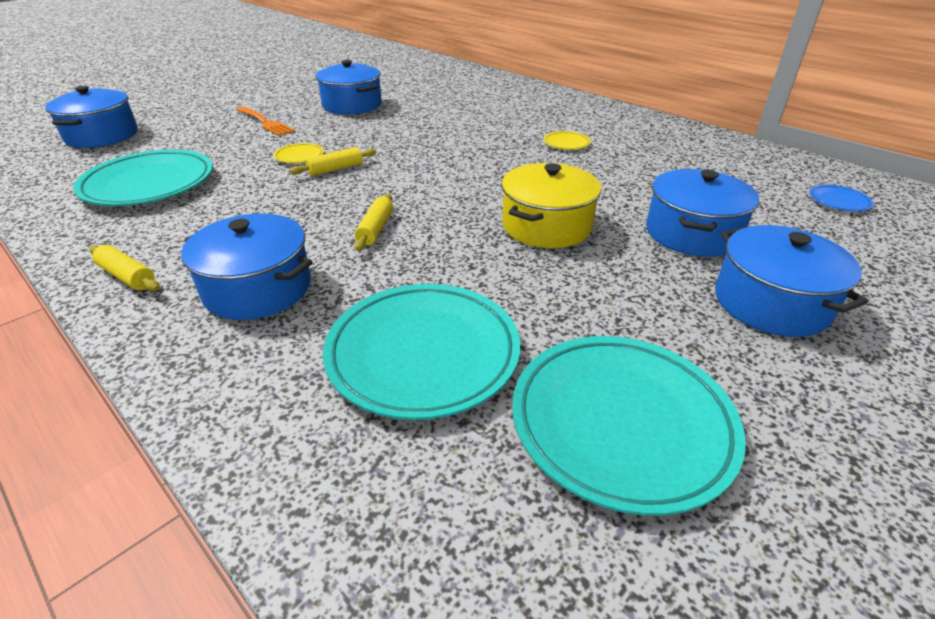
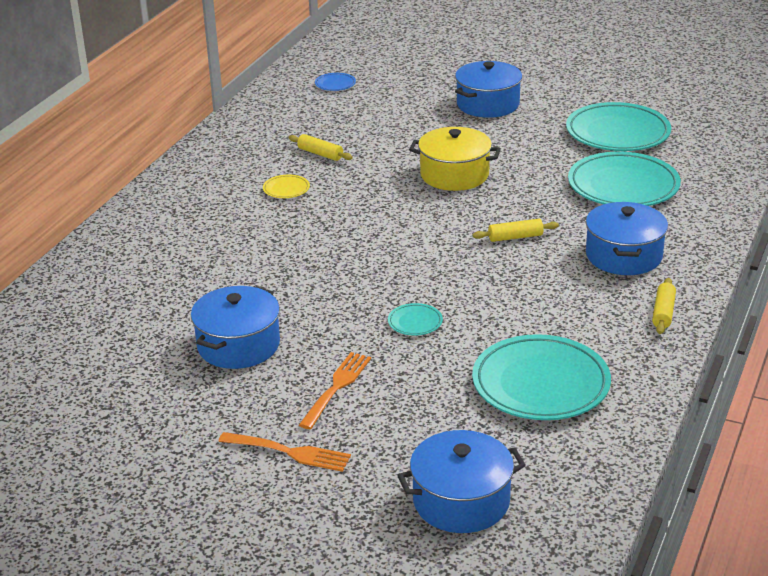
camera: 110 degrees left, 5 degrees down
yellow plate [274,143,324,163] -> turquoise plate [388,303,443,335]
yellow rolling pin [290,147,376,176] -> yellow rolling pin moved to [289,134,353,161]
blue pot [646,169,760,257] -> none
none -> orange fork [218,432,351,472]

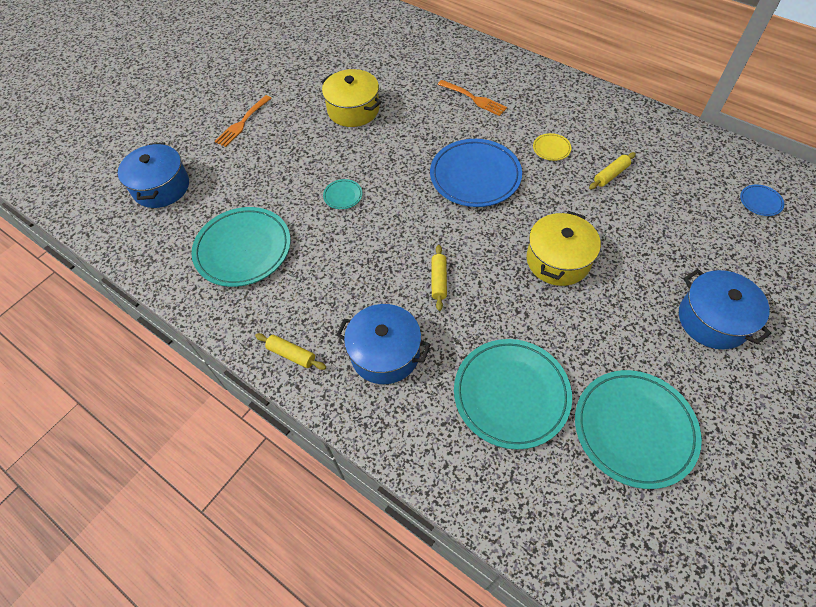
camera: 105 degrees right, 25 degrees up
blue pot [191,286,280,369] -> yellow pot [321,69,382,127]
orange fork [299,352,371,429] -> orange fork moved to [438,80,507,116]
none -> blue plate [430,139,522,207]

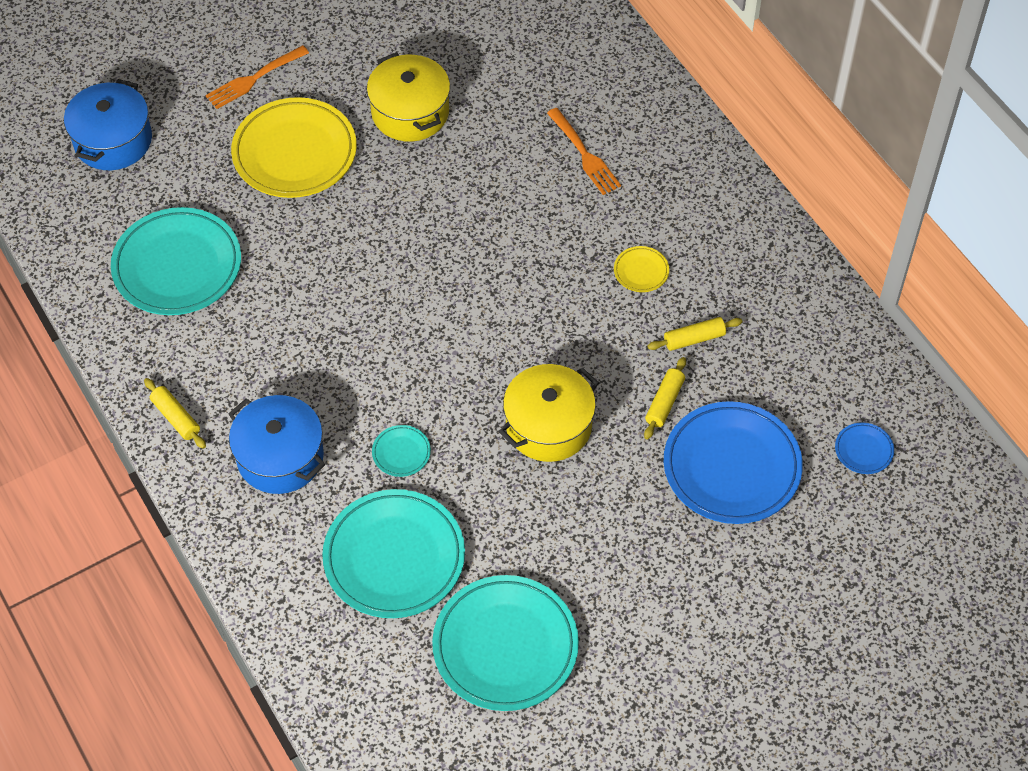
camera: 20 degrees right, 0 degrees up
turquoise plate [323,179,362,209] -> turquoise plate moved to [372,425,431,477]
blue plate [430,139,522,207] -> blue plate moved to [664,401,803,524]
yellow rolling pin [432,245,447,311] -> yellow rolling pin moved to [644,357,686,440]
blue pot [679,269,771,349] -> none
none -> yellow plate [231,97,357,198]

